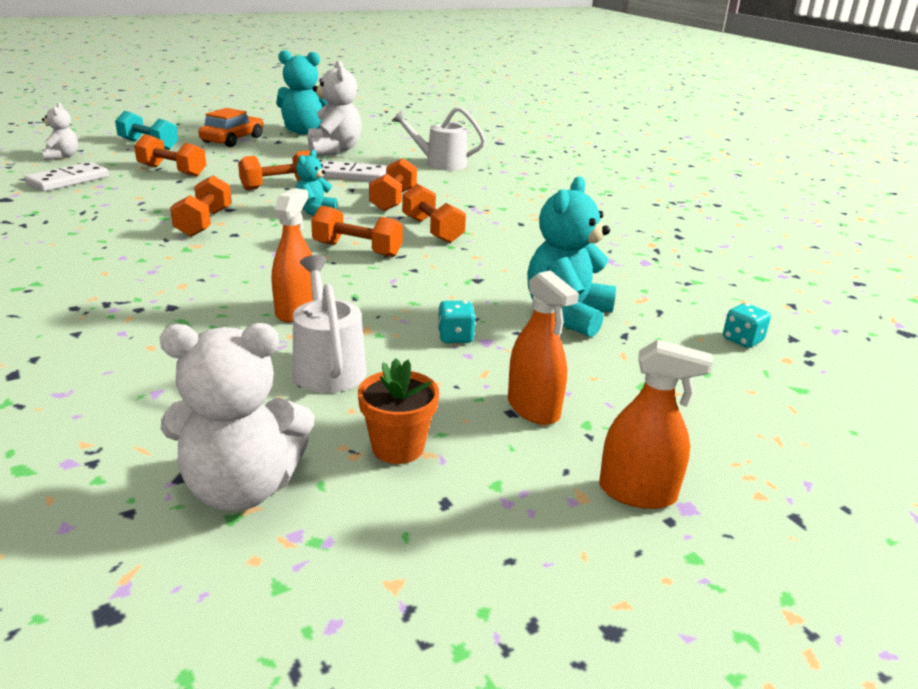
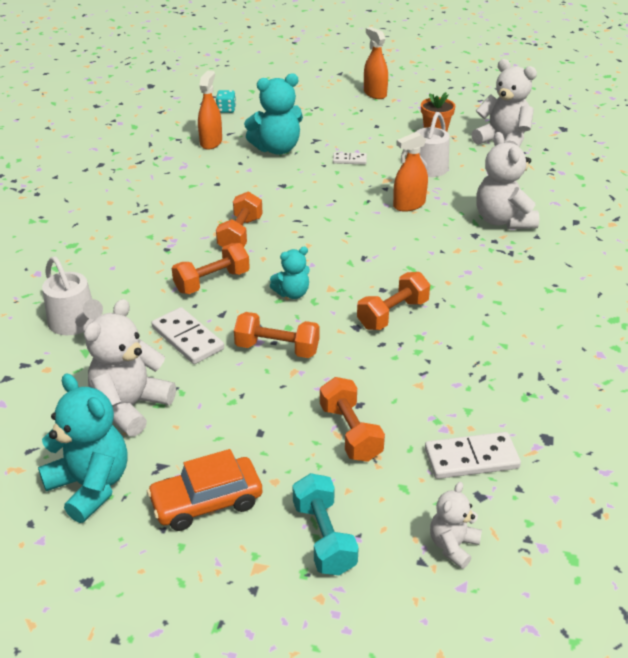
camera: 135 degrees left, 10 degrees up
orange dumbbell [311,206,403,257] -> none
turquoise dice [438,301,476,343] -> white domino [333,152,367,165]
orange spray bottle [508,270,579,425] -> orange spray bottle moved to [198,70,222,150]
none -> white teddy bear [476,132,539,229]

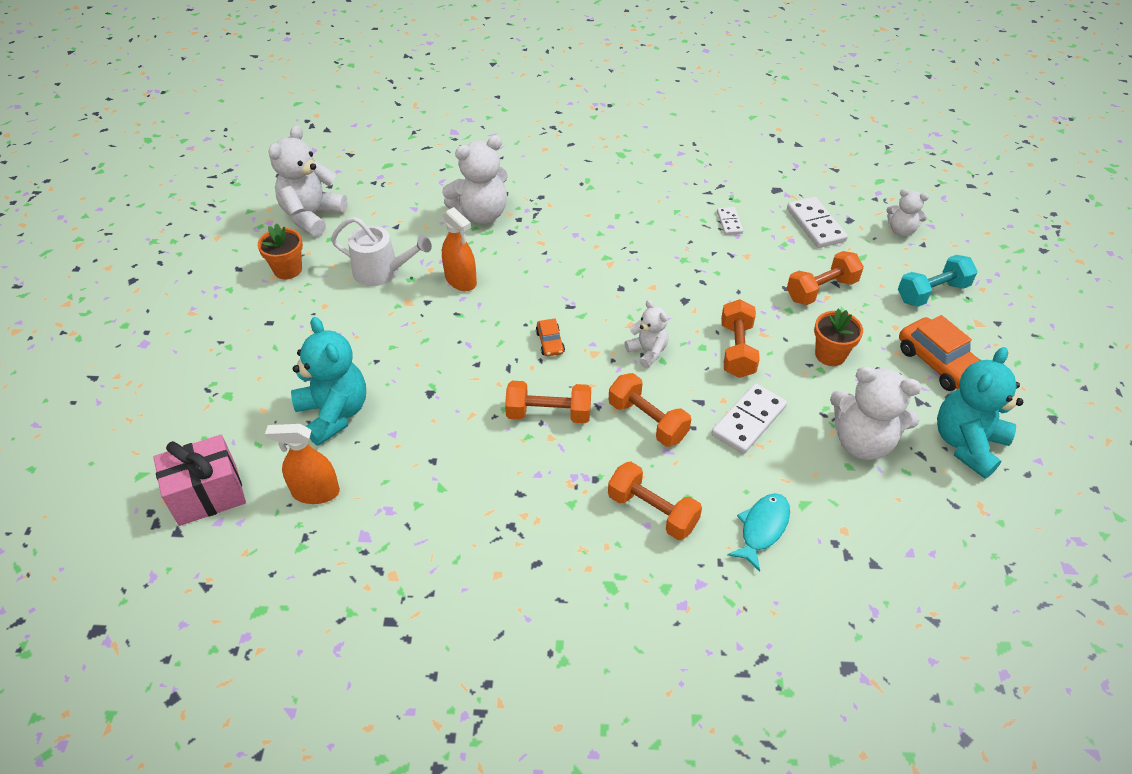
camera: 100 degrees left, 10 degrees up
white watering can [42,256,103,335] -> turquoise fish [727,493,790,572]
turquoise dice [216,90,236,113] -> pink gift [154,435,246,526]
turquoise teddy bear [270,247,310,299] -> white teddy bear [625,300,668,368]
white domino [333,152,367,165] -> white domino moved to [717,207,743,235]
orange dumbbell [357,272,430,330] -> orange dumbbell moved to [608,462,702,540]
orange spray bottle [364,27,388,99] -> none
none -> orange car [536,319,565,356]
none -> orange flower pot [814,309,863,366]

